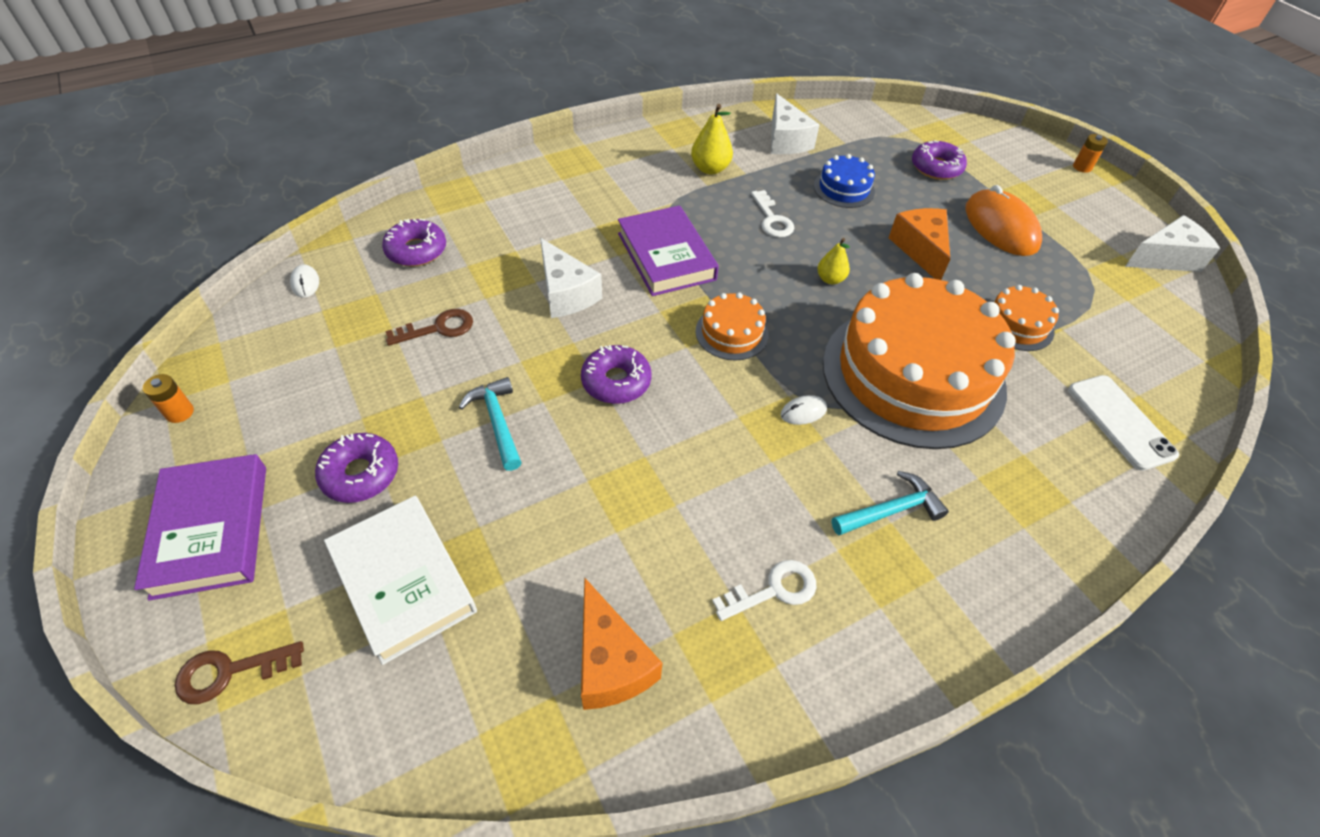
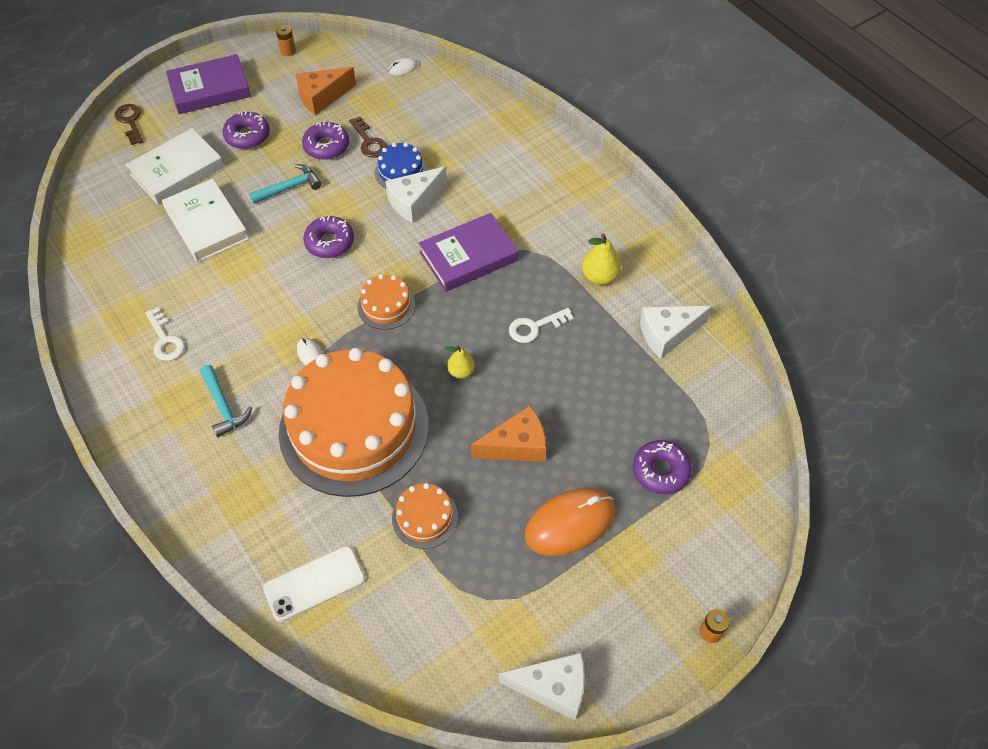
camera: 85 degrees right, 5 degrees up
purple donut [382,219,446,267] -> purple donut moved to [302,122,349,160]
orange cheese [581,577,662,710] -> orange cheese moved to [295,67,356,116]
blue cake [814,154,875,208] -> blue cake moved to [375,142,427,188]
white cheese [1125,215,1220,272] -> white cheese turned 60 degrees counterclockwise [499,652,585,720]
none -> white book [162,179,249,262]

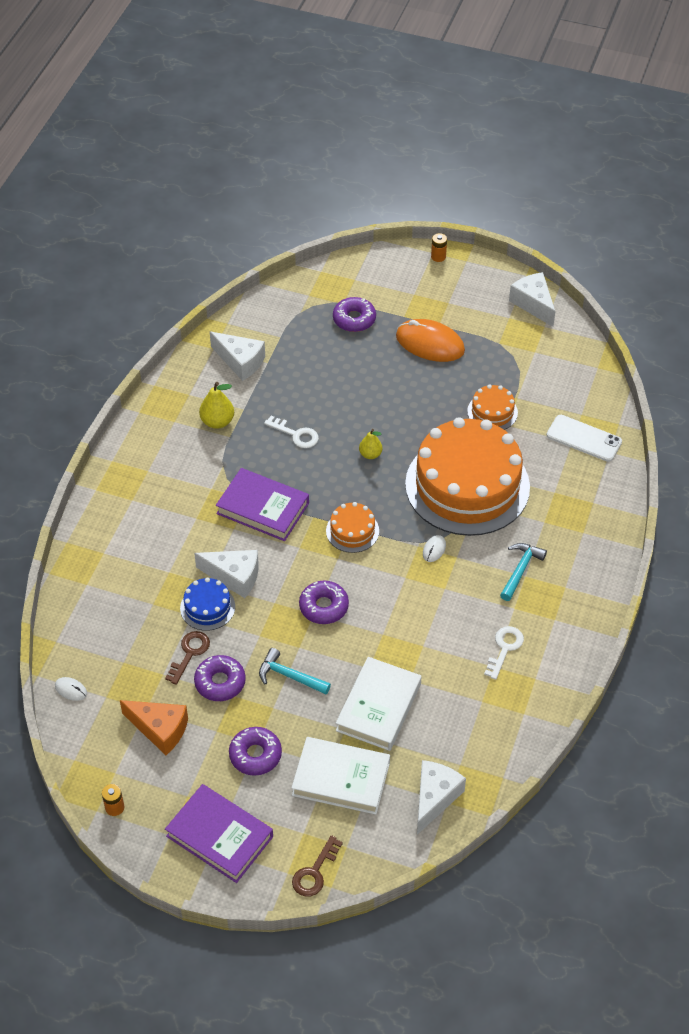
camera: 125 degrees left, 5 degrees down
orange cheese [471,405,546,462] -> none
none -> white cheese [417,760,466,835]

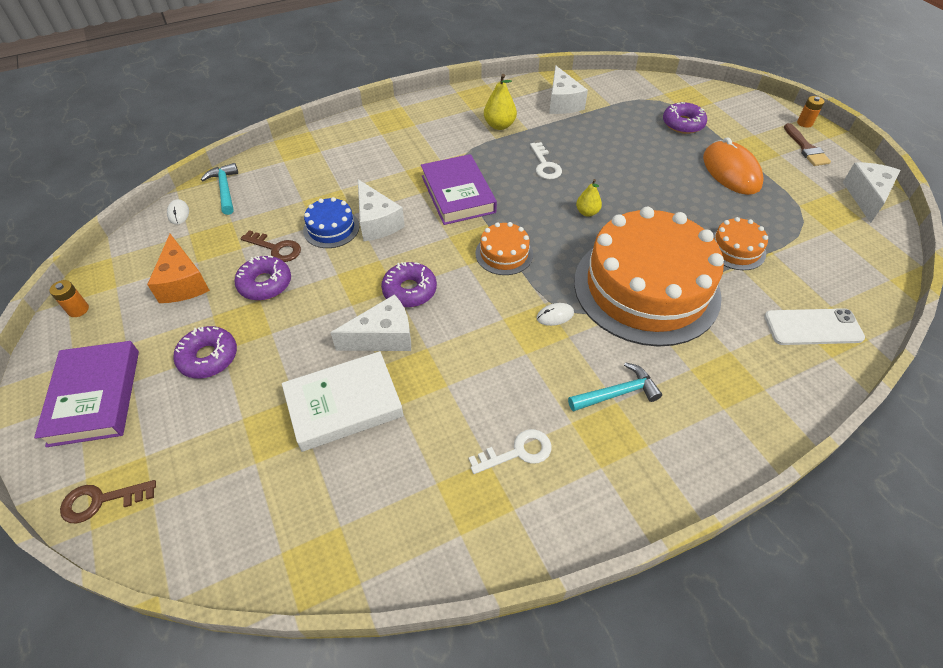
camera: 45 degrees right, 0 degrees up
brown key [165,631,210,685] -> brown key turned 45 degrees clockwise [240,230,301,262]
turquoise hammer [259,648,331,694] -> turquoise hammer moved to [201,163,238,215]
white book [291,737,390,815] -> none
white cheese [417,760,466,835] -> white cheese moved to [330,294,411,351]
white phone [547,415,622,462] -> white phone turned 75 degrees counterclockwise [764,308,865,345]
none -> brown brush [784,123,831,166]

